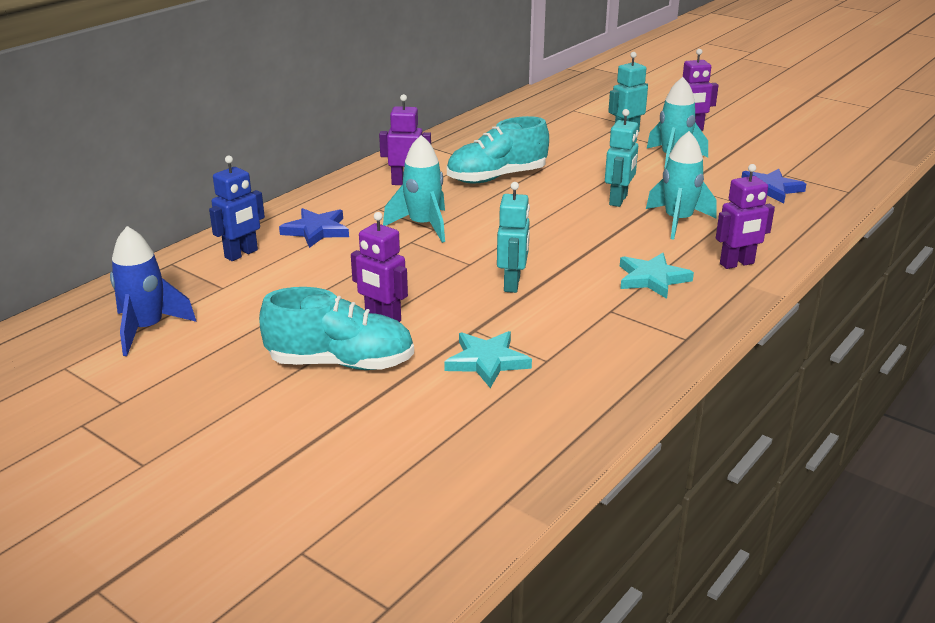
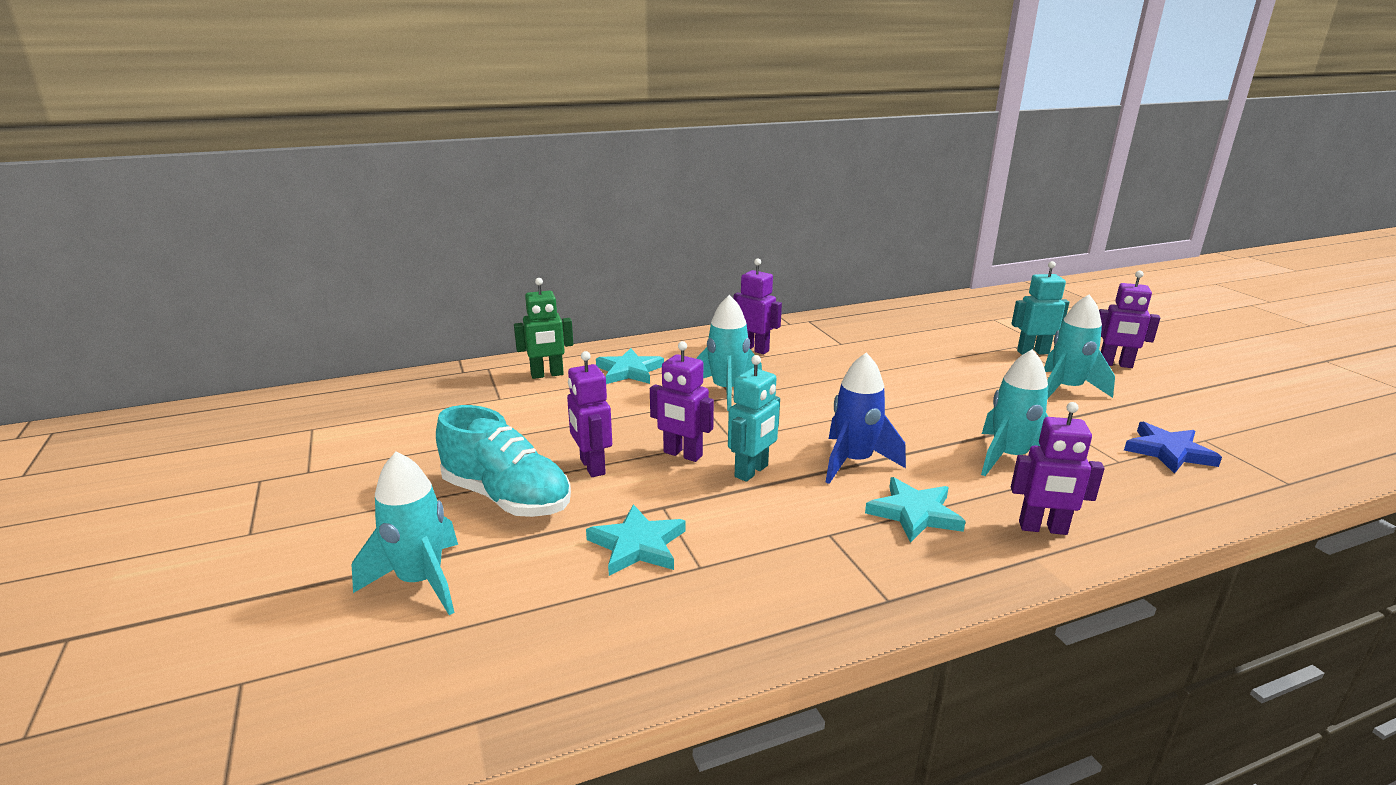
camera: 30 degrees right, 5 degrees down
blue rocket [110,226,197,356] -> blue rocket moved to [826,353,906,484]
blue robot [209,156,265,261] -> green robot [514,278,573,379]
blue star [279,208,349,248] -> turquoise star [596,348,664,384]
turquoise shoe [447,116,549,184] -> none
turquoise robot [605,109,639,207] -> none
none -> turquoise rocket [352,451,458,615]
none -> purple robot [650,341,714,462]

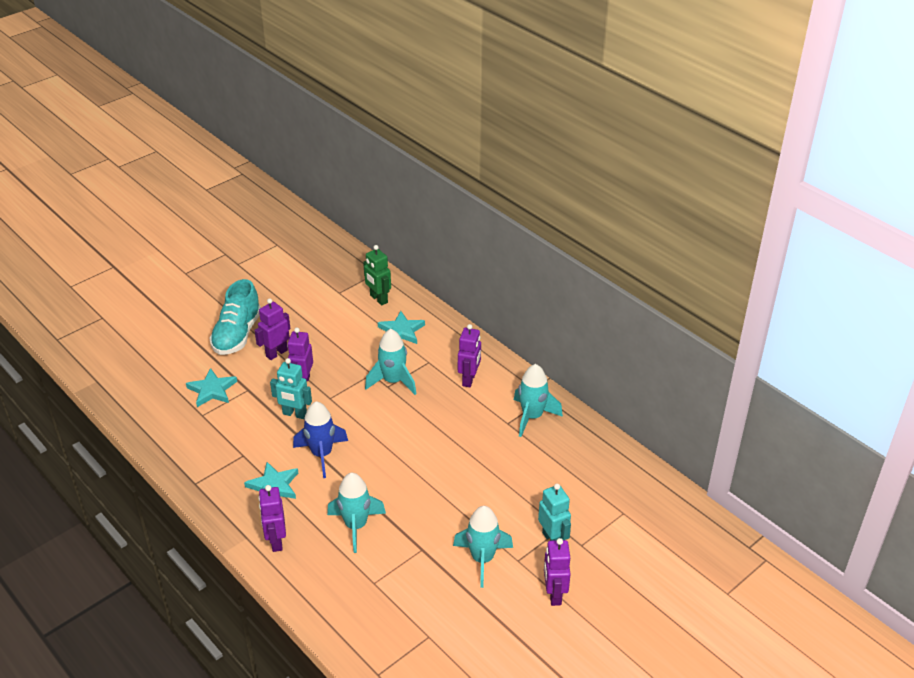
camera: 70 degrees right, 15 degrees up
turquoise rocket [352,451,458,615] -> turquoise rocket moved to [514,364,563,437]
blue star [1124,422,1222,474] -> none

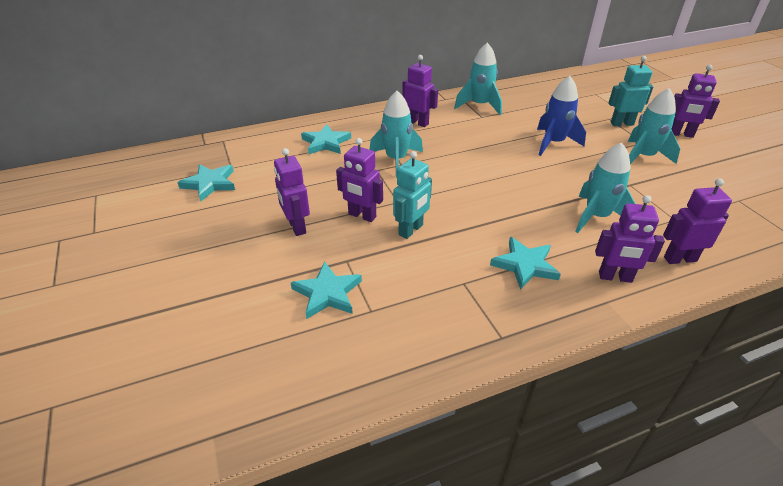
camera: 70 degrees left, 0 degrees up
turquoise shoe [209,279,261,355] -> none
blue rocket [293,401,348,478] -> blue rocket moved to [537,76,586,156]
green robot [363,245,391,305] -> none
none -> turquoise star [177,164,235,201]
none -> purple robot [663,178,732,264]

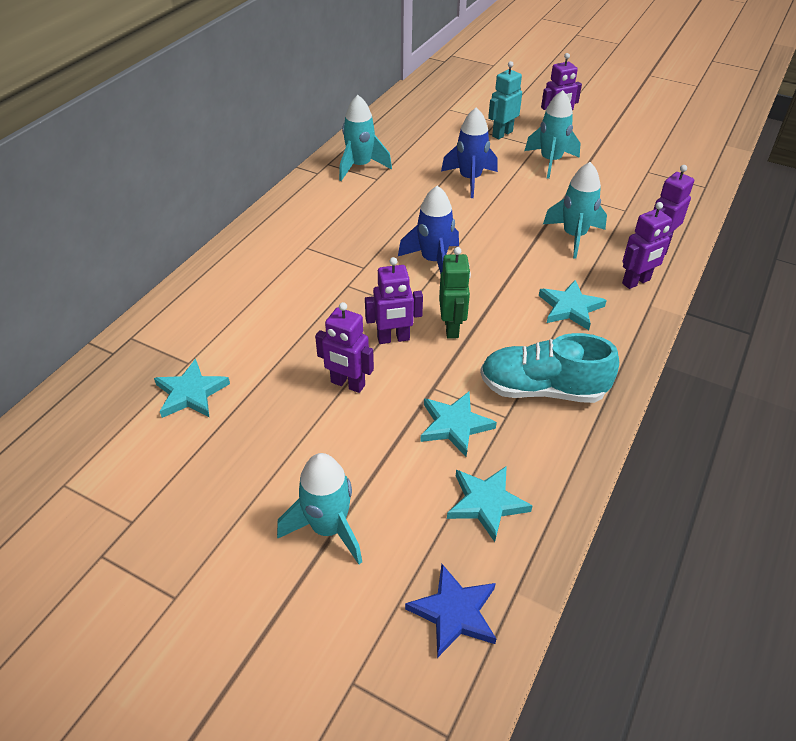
camera: 40 degrees left, 5 degrees up
turquoise star [301,124,351,154] -> turquoise star moved to [447,466,533,542]
turquoise rocket [370,91,423,178] -> turquoise rocket moved to [277,453,362,564]
turquoise robot [393,151,432,239] -> green robot [439,247,471,339]
purple robot [402,55,438,127] -> none
none -> blue rocket [398,185,459,274]
none -> blue star [405,564,496,658]
none -> turquoise shoe [480,333,619,403]

